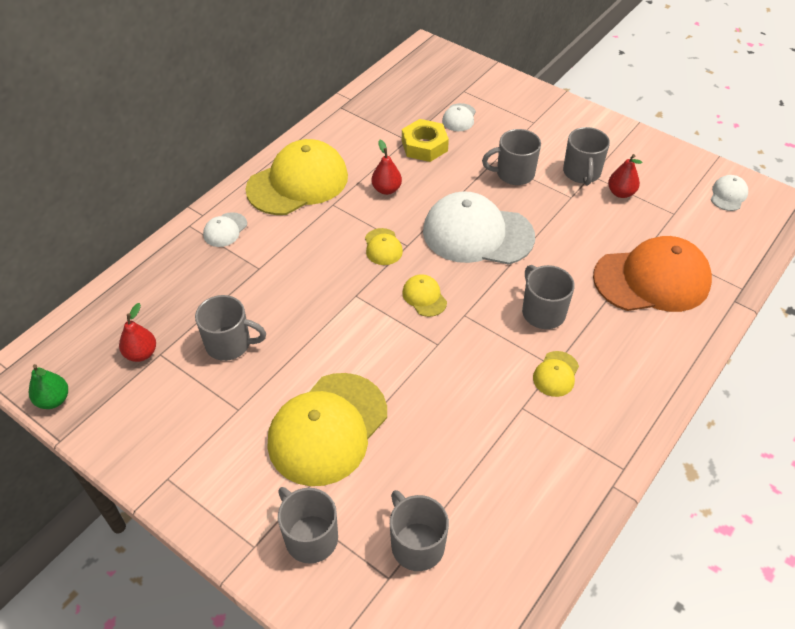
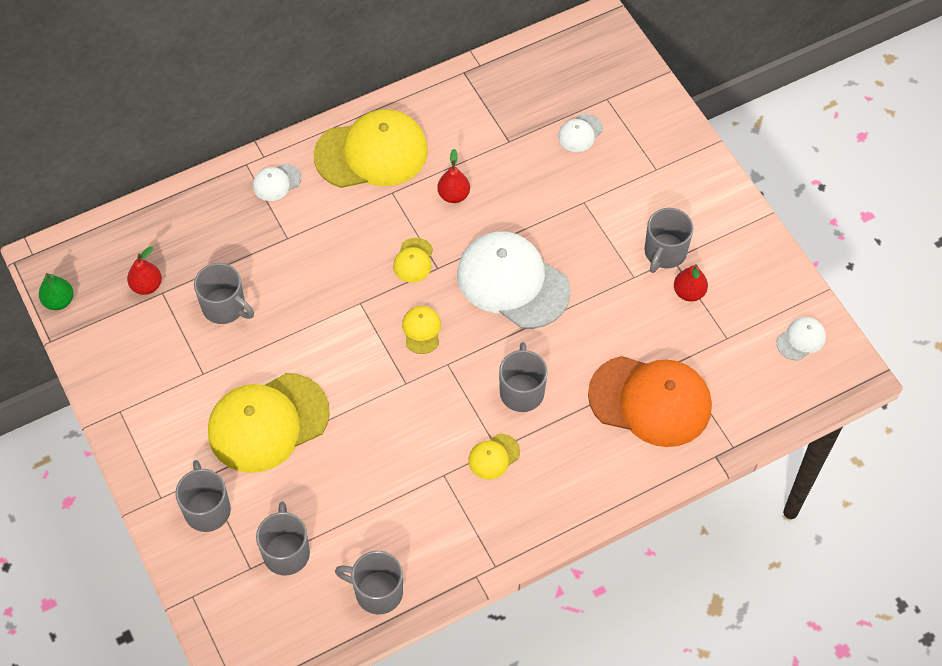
camera: 25 degrees right, 10 degrees up
yellow nut [402,119,449,162] -> none
grey mug [482,129,541,185] -> grey mug moved to [335,551,403,614]

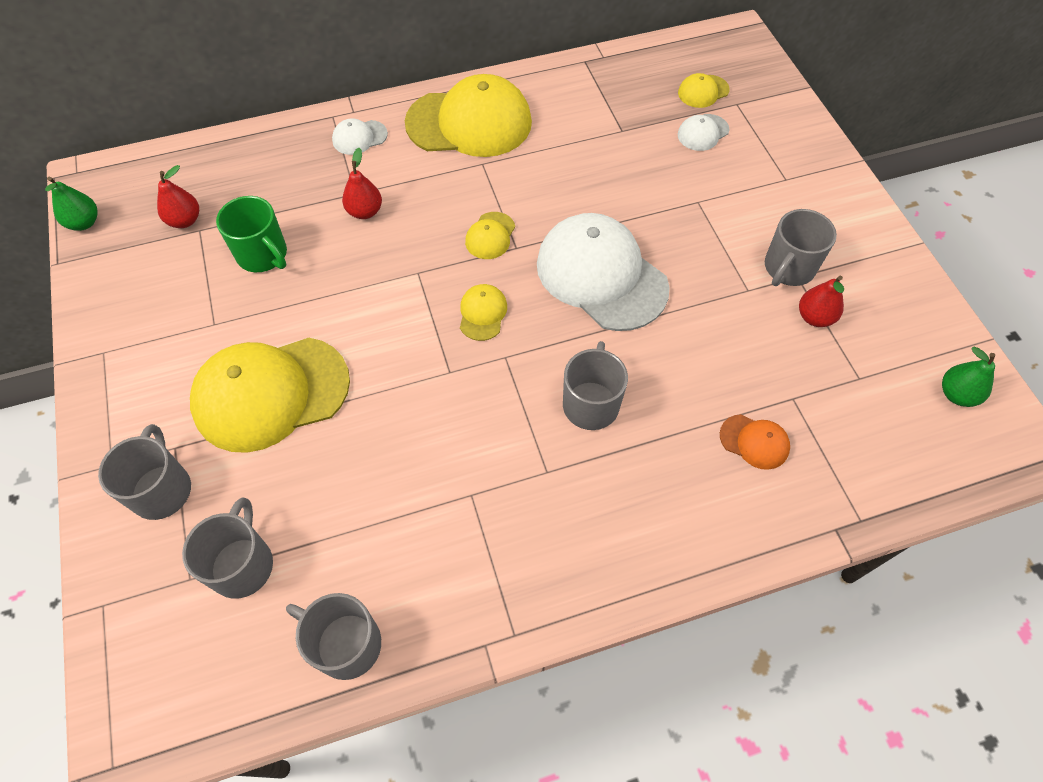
camera: 10 degrees right, 0 degrees up
grey mug [194,263,254,324] -> green mug [216,196,287,272]
red pear [437,149,470,203] -> red pear moved to [342,148,382,219]
yellow cap [468,434,520,479] -> yellow cap moved to [678,73,730,108]
orange cap [588,356,712,447] -> orange cap [720,414,790,470], size x0.43
white cap [776,317,826,360] -> green pear [942,347,995,407]

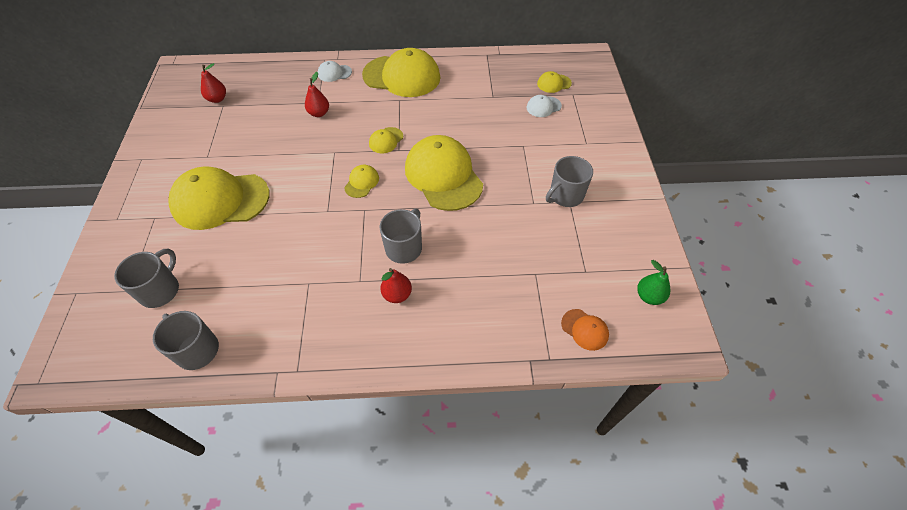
camera: 15 degrees right, 5 degrees down
green pear [45,177,98,231] -> none
grey mug [98,424,191,520] -> none
green mug [216,196,287,272] -> none
white cap [537,213,670,331] -> yellow cap [405,135,483,211]
orange cap [720,414,790,470] -> orange cap moved to [561,309,609,351]
red pear [799,276,844,327] -> red pear moved to [380,268,412,303]

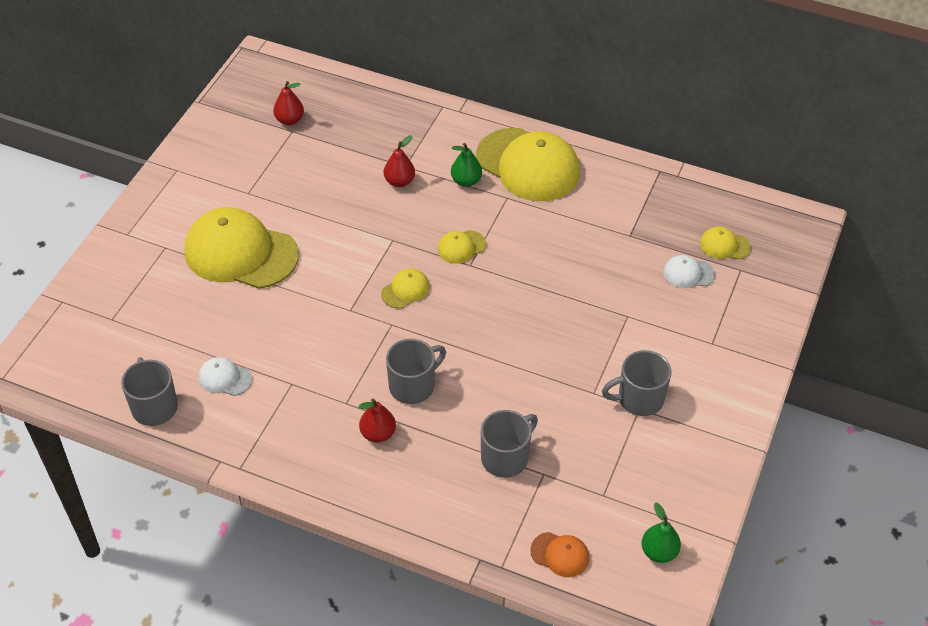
camera: 25 degrees right, 5 degrees down
grey mug [114,249,179,308] -> grey mug moved to [481,410,538,478]
white cap [318,61,352,82] -> white cap moved to [199,357,252,396]
yellow cap [405,135,483,211] -> none
orange cap [561,309,609,351] -> orange cap turned 45 degrees counterclockwise [530,532,589,577]
none -> green pear [451,143,482,187]

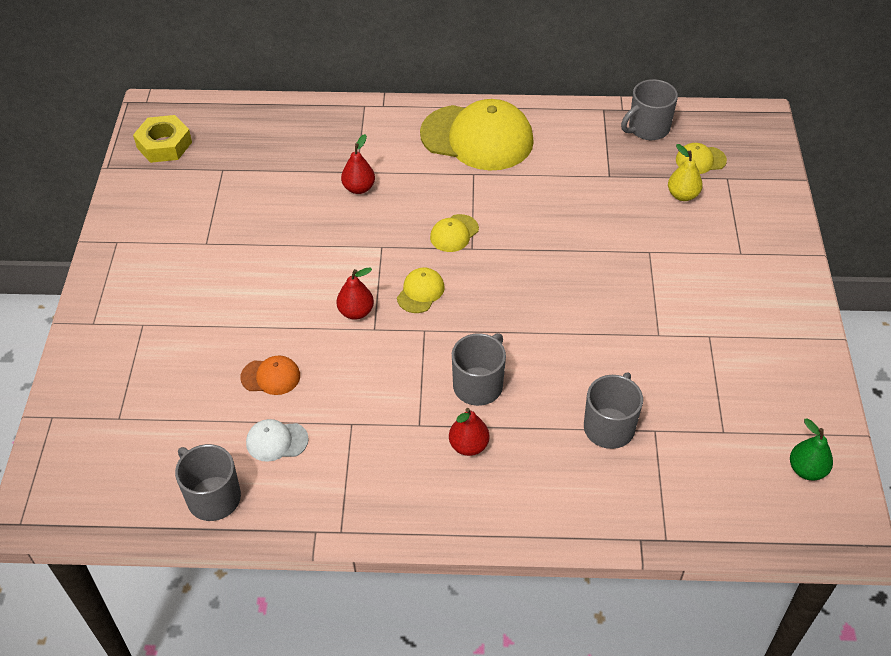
camera: 20 degrees left, 0 degrees up
yellow cap [184,207,299,289] -> none
red pear [273,81,304,125] -> red pear moved to [336,268,374,320]
green pear [451,143,482,187] -> none
orange cap [530,532,589,577] -> orange cap moved to [241,355,300,395]
grey mug [602,350,671,416] -> grey mug moved to [621,79,678,140]
white cap [663,255,715,288] -> yellow pear [668,144,703,201]
none -> yellow nut [133,115,192,163]

